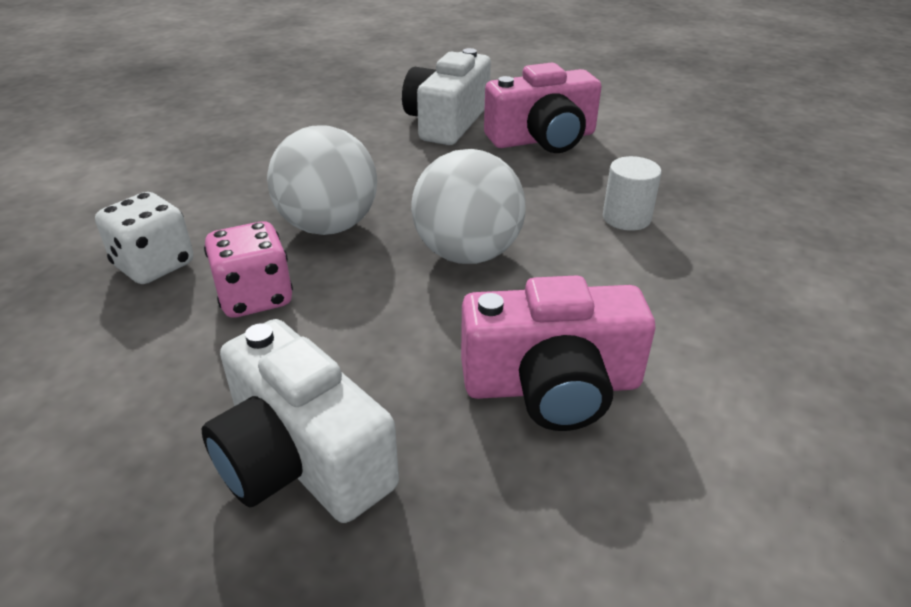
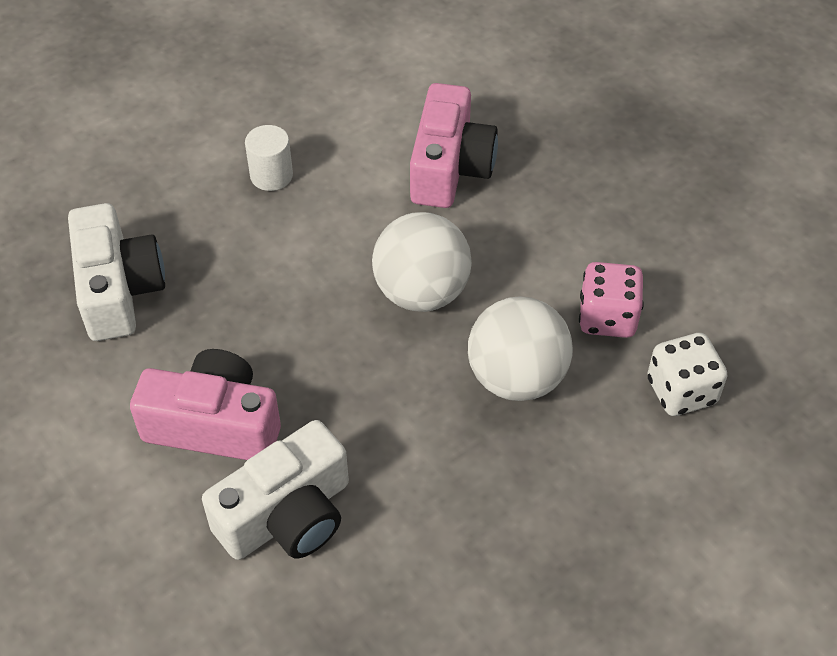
camera: 150 degrees left, 15 degrees up
white camera [202,319,399,523] -> white camera moved to [68,203,165,341]
pink camera [461,276,655,431] -> pink camera turned 75 degrees clockwise [410,83,498,208]
white cylinder [603,156,662,231] -> white cylinder moved to [245,125,293,191]

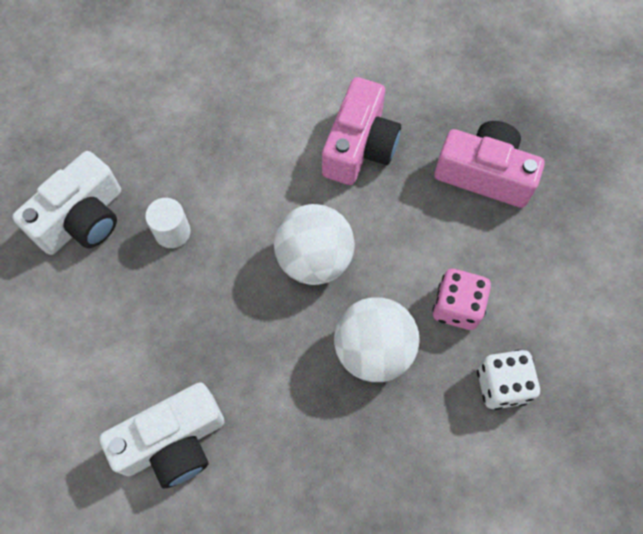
camera: 10 degrees right, 15 degrees up
white camera [68,203,165,341] -> white camera turned 45 degrees clockwise [12,151,121,255]
pink camera [130,349,281,460] -> pink camera moved to [434,121,545,208]
white cylinder [245,125,293,191] -> white cylinder moved to [145,198,191,248]

